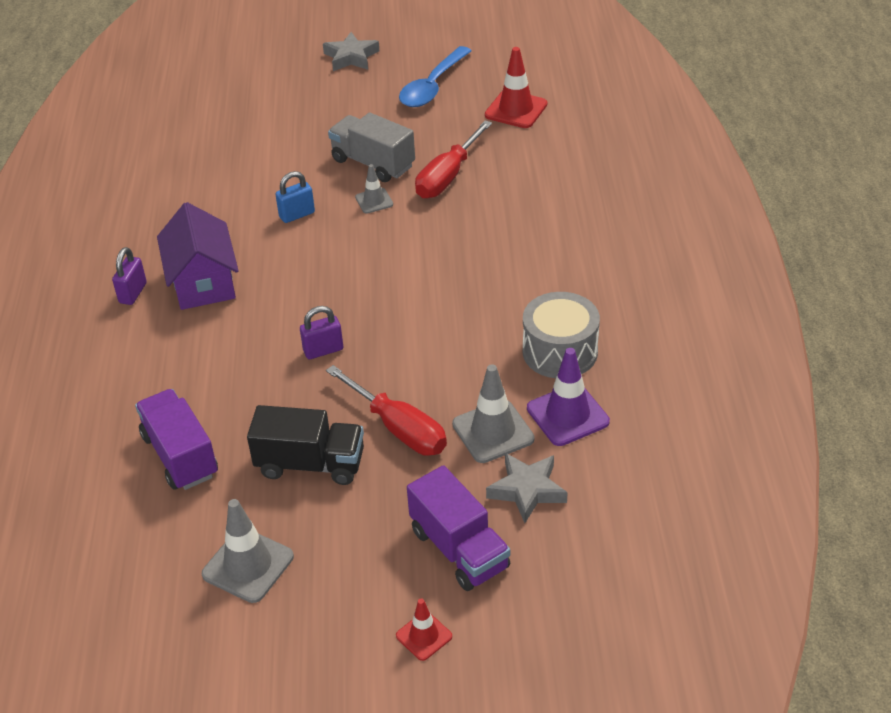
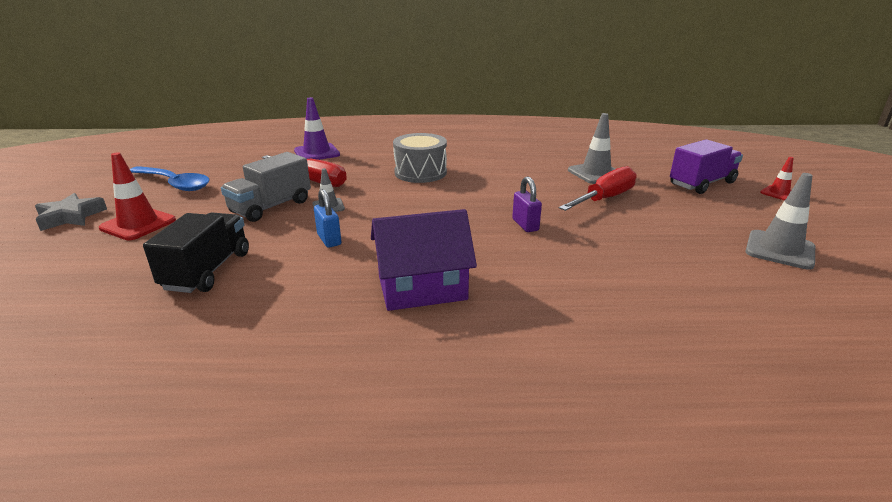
camera: 90 degrees left, 15 degrees down
purple padlock [112,247,147,305] -> none
purple truck [135,389,218,490] -> none
black truck [247,405,364,485] -> black truck moved to [143,213,249,293]
red traffic cone [485,47,547,128] -> red traffic cone moved to [99,152,176,240]
grey star [486,453,567,523] -> none
grey drum [523,292,600,378] -> grey drum moved to [393,133,447,183]
purple traffic cone [527,348,610,446] -> purple traffic cone moved to [294,97,340,160]

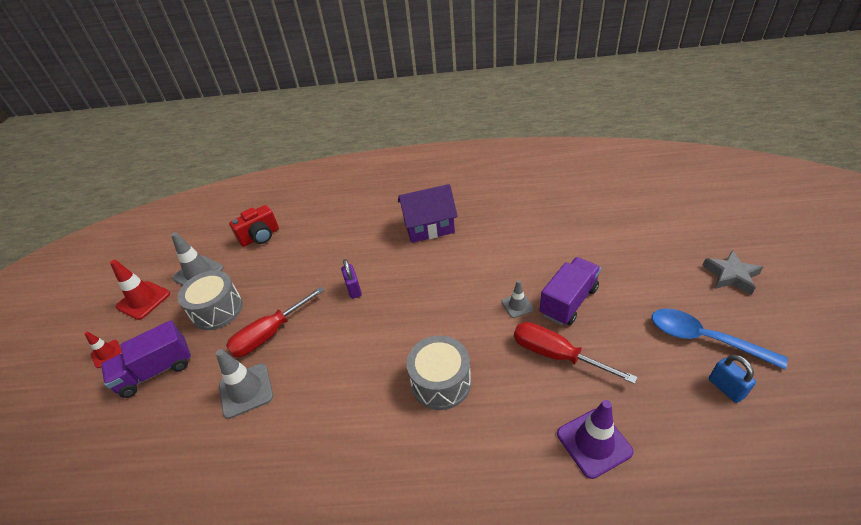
camera: 175 degrees left, 15 degrees up
red traffic cone [99,152,176,240] -> red traffic cone moved to [110,260,170,320]
black truck [143,213,249,293] -> none
grey truck [221,152,311,222] -> purple truck [539,257,601,325]
blue padlock [314,189,341,248] -> blue padlock moved to [709,355,756,403]
none -> grey drum [178,271,243,330]
none -> red camera [229,205,279,247]

